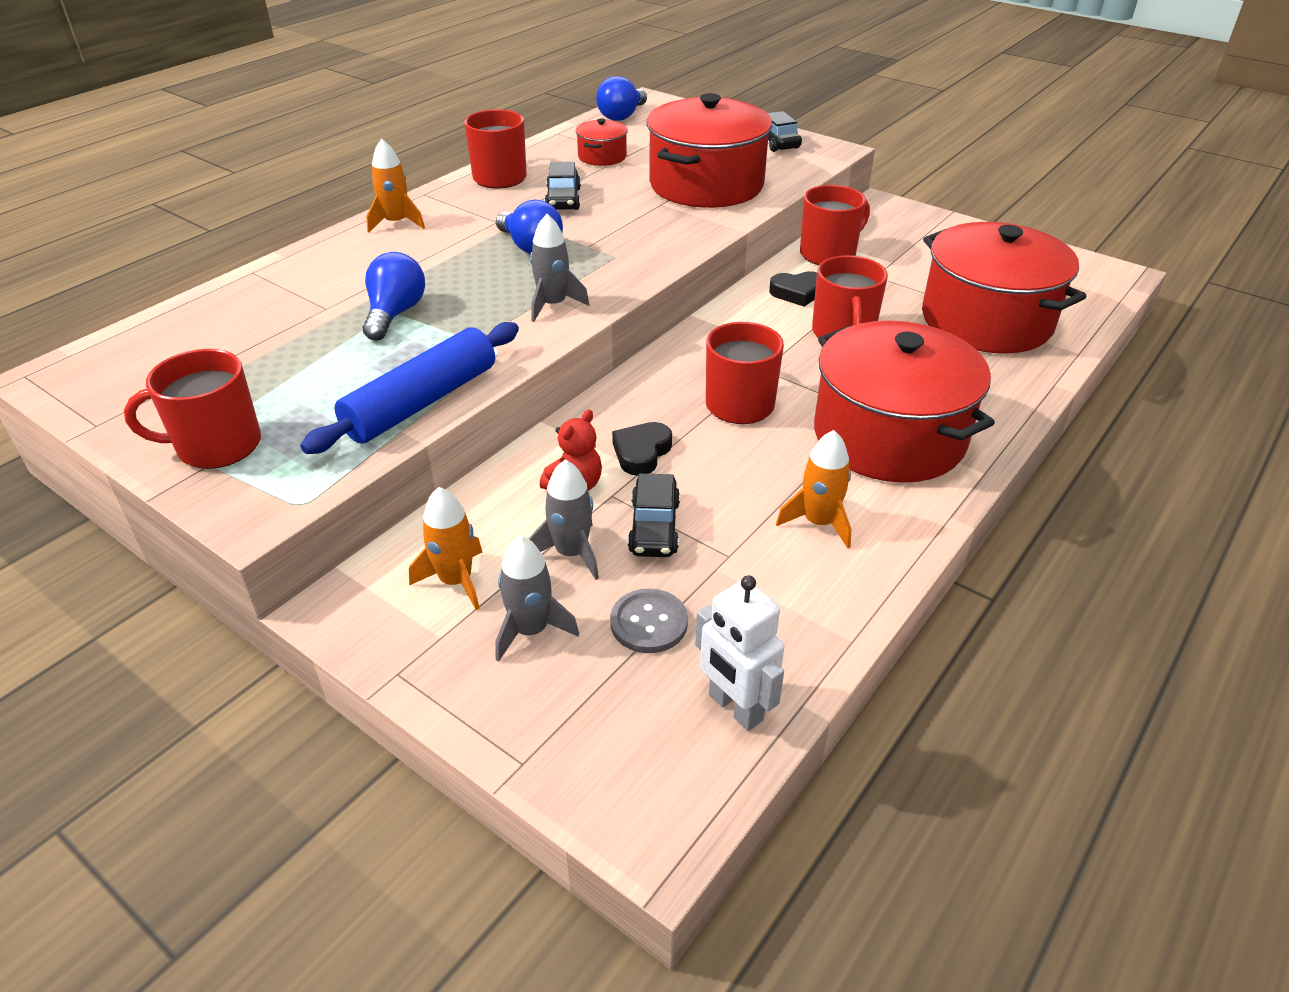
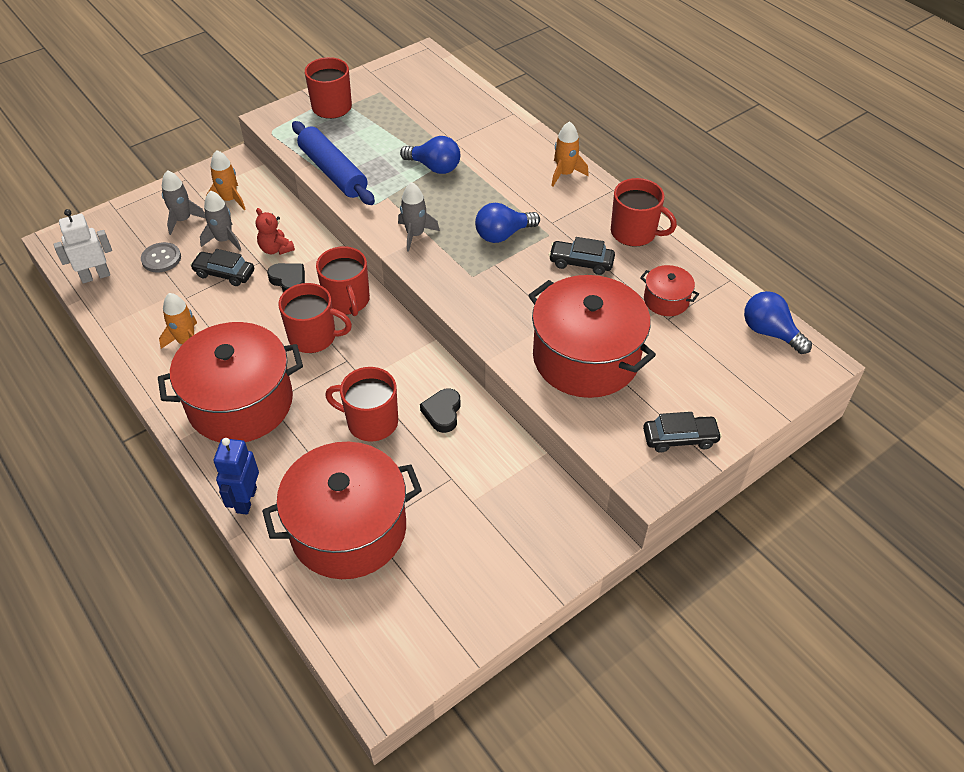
camera: 105 degrees right, 10 degrees up
red mug [800,185,870,265] -> red mug moved to [316,246,370,316]
none -> blue robot [214,438,259,515]

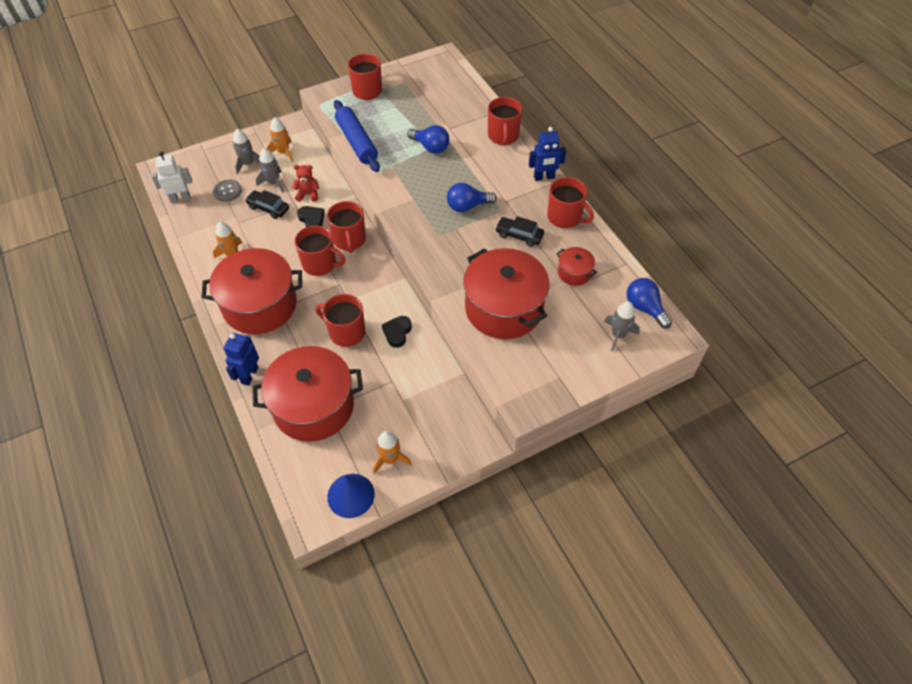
camera: 10 degrees right, 5 degrees up
red teddy bear [256,208,295,255] -> red teddy bear turned 120 degrees clockwise [292,165,319,202]
grey rocket [398,182,440,252] -> grey rocket moved to [604,301,640,351]
orange rocket [552,121,589,187] -> orange rocket moved to [373,431,412,474]
black car [643,412,722,453] -> none
none -> blue cone [327,474,375,518]
none -> red mug [488,97,522,146]
none -> blue robot [529,127,566,181]

